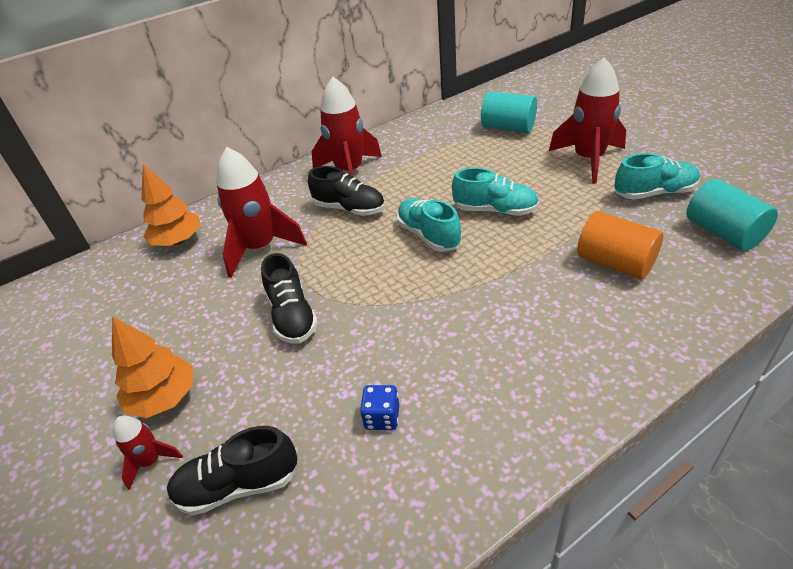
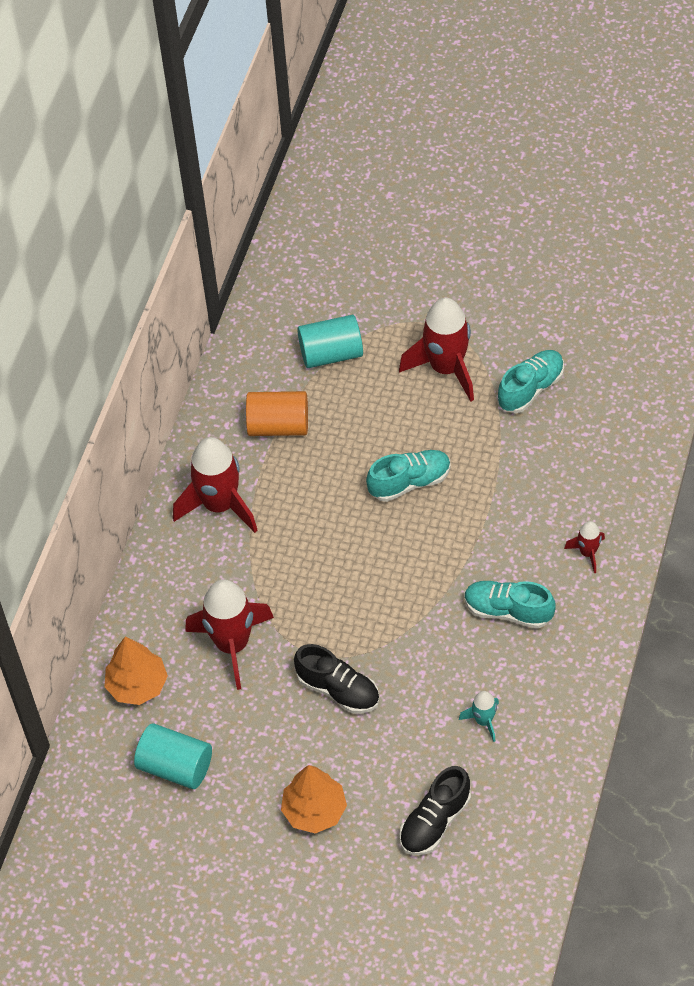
camera: 40 degrees left, 15 degrees up
red rocket [113,416,183,490] -> red rocket moved to [564,521,605,573]
black shoe [308,166,385,216] -> none
blue dice [360,385,399,430] -> turquoise rocket [459,691,499,742]
turquoise shoe [397,198,461,252] -> turquoise shoe moved to [464,581,555,629]
orange cylinder [577,211,663,279] -> orange cylinder moved to [246,391,308,436]
turquoise cylinder [686,179,778,251] -> turquoise cylinder moved to [134,723,212,789]

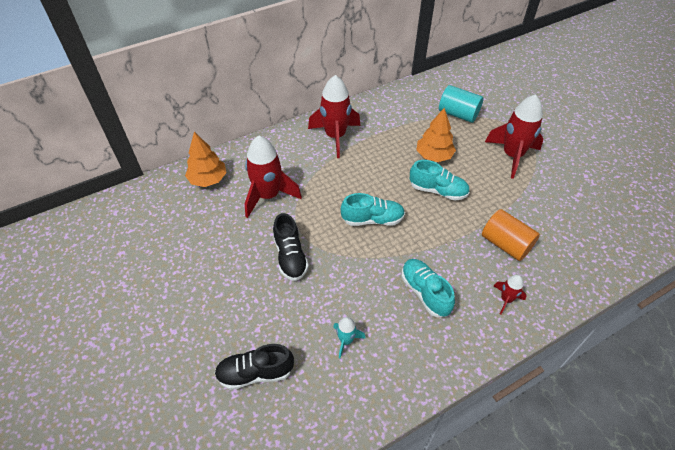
camera: 40 degrees right, 5 degrees down
turquoise cylinder [134,723,212,789] -> none
orange cylinder [246,391,308,436] -> orange cylinder moved to [482,209,540,261]
orange tree [281,765,347,833] -> orange tree moved to [417,108,456,162]
turquoise shoe [498,350,564,413] -> turquoise shoe moved to [341,193,405,226]

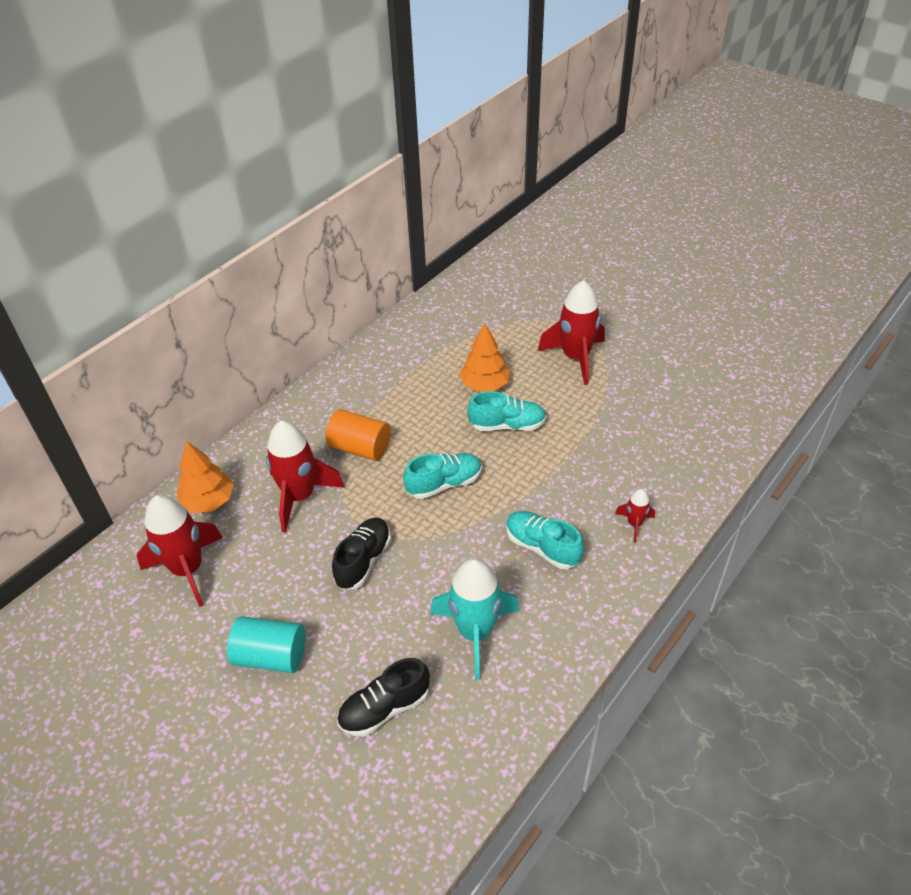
camera: 20 degrees left, 5 degrees down
black shoe [273,213,309,281] -> black shoe turned 120 degrees counterclockwise [332,518,391,590]
red rocket [308,75,360,158] -> red rocket moved to [137,495,223,607]
turquoise rocket [333,317,366,358] -> turquoise rocket [430,558,520,680], size x2.08
turquoise cylinder [439,85,483,123] -> turquoise cylinder moved to [227,616,305,673]
orange cylinder [482,209,540,261] -> orange cylinder moved to [326,409,391,461]

